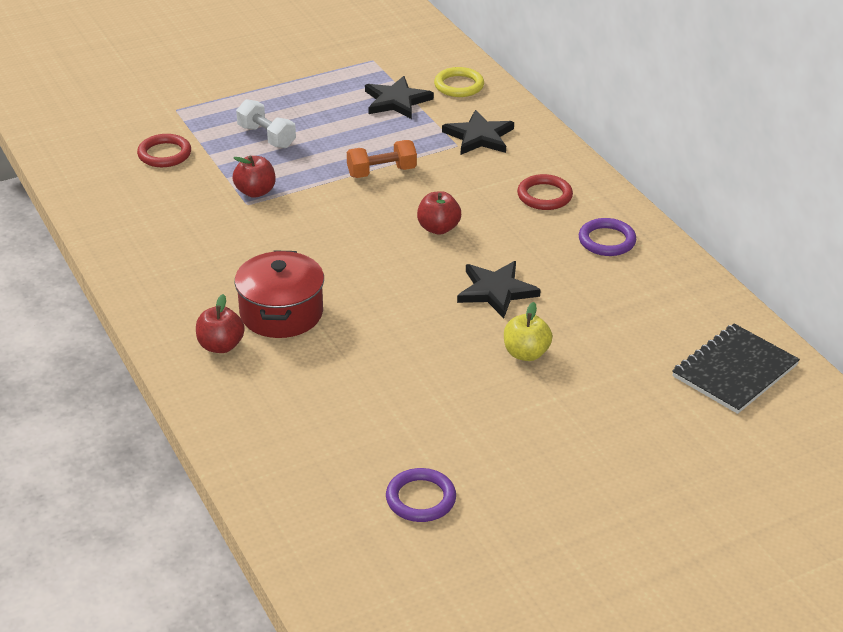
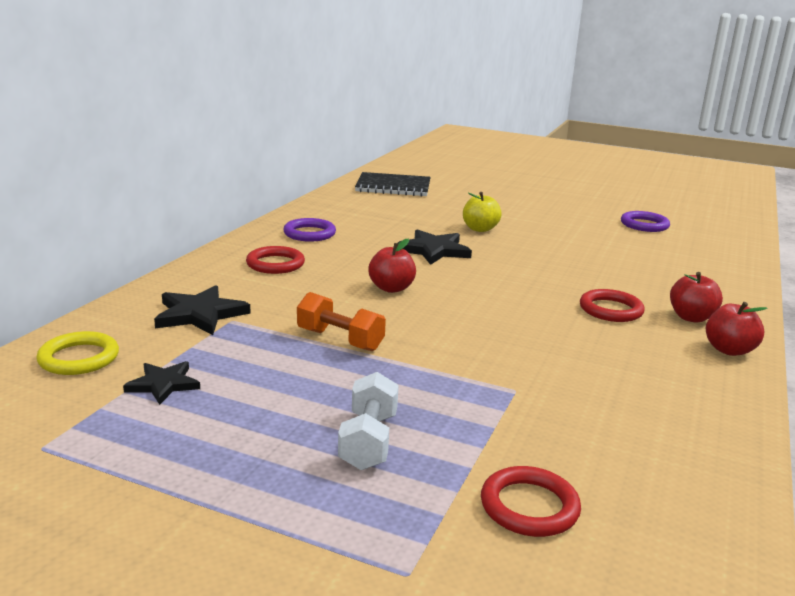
camera: 130 degrees left, 15 degrees down
red apple [233,155,275,198] -> red apple moved to [706,302,767,356]
red pot [235,250,324,338] -> red ring [580,289,645,322]
black star [365,76,434,119] -> black star [123,361,200,405], size x0.65

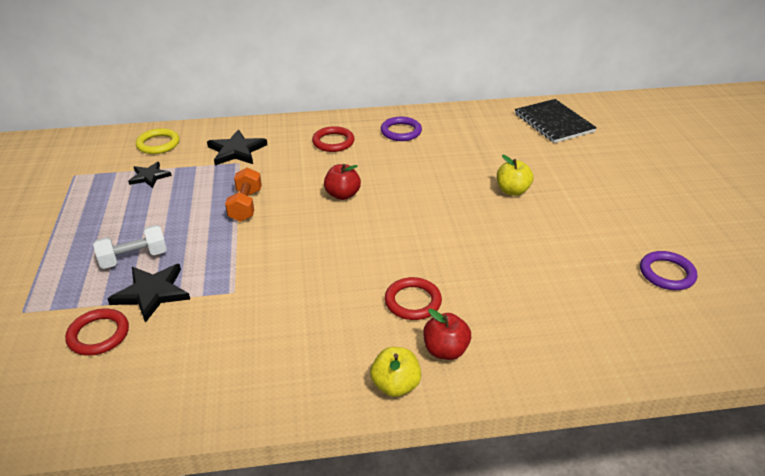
camera: 60 degrees right, 15 degrees up
black star [397,229,472,265] -> black star moved to [108,264,190,323]
red apple [706,302,767,356] -> yellow apple [370,347,421,397]

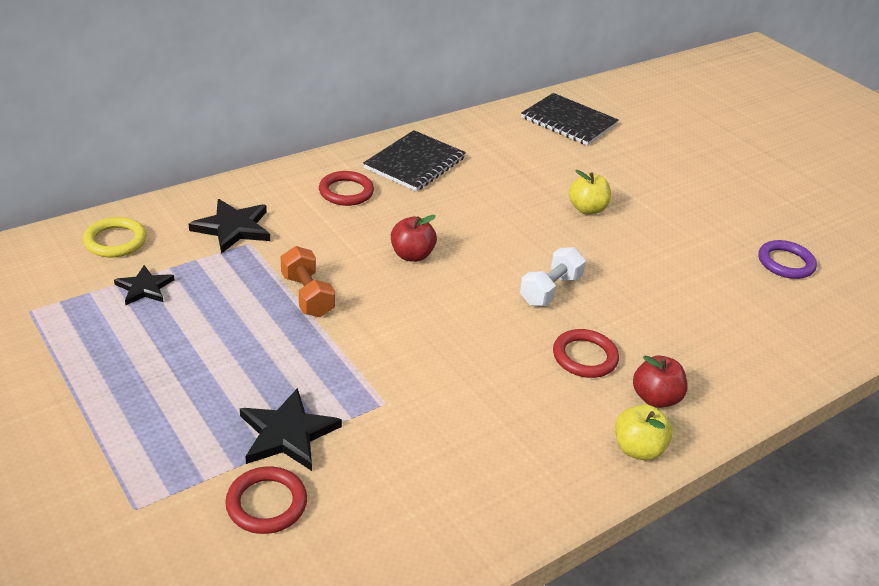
camera: 30 degrees left, 0 degrees up
white dumbbell [93,225,167,269] -> white dumbbell moved to [520,247,586,306]
purple ring [381,117,422,141] -> black notebook [363,130,466,191]

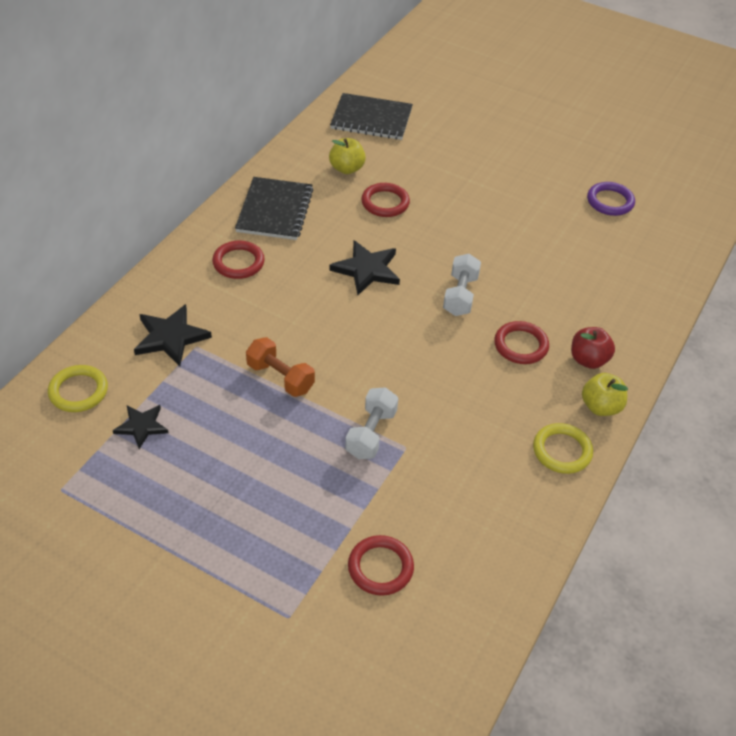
camera: 25 degrees left, 10 degrees up
black star [240,388,342,471] -> black star moved to [329,240,400,295]
red apple [391,215,437,262] -> none
yellow apple [569,170,611,215] -> yellow apple moved to [329,138,366,174]
none -> white dumbbell [345,387,398,459]
none -> red ring [361,183,410,217]
none -> yellow ring [533,423,593,474]

